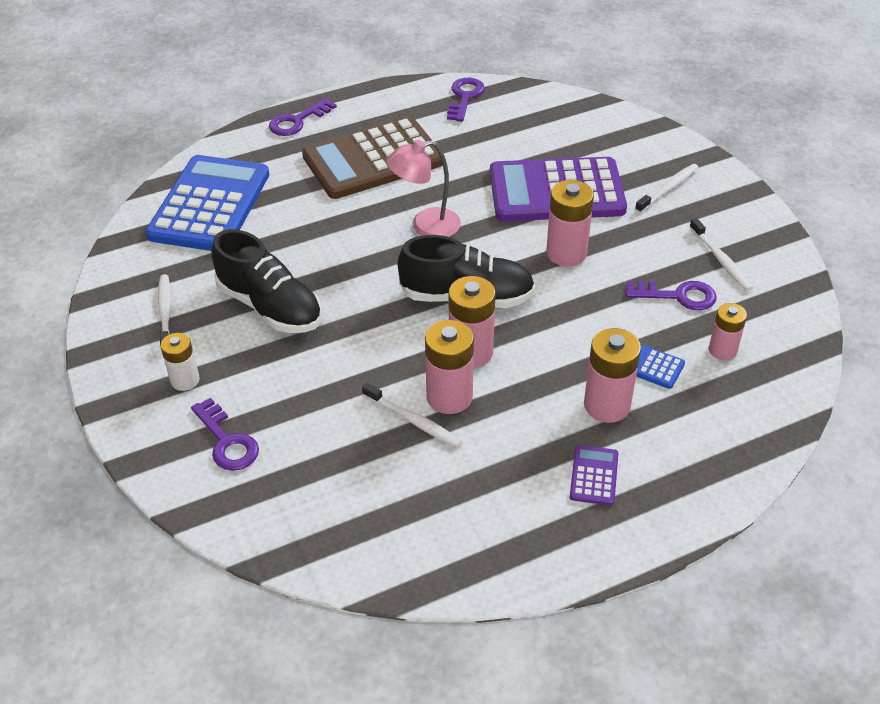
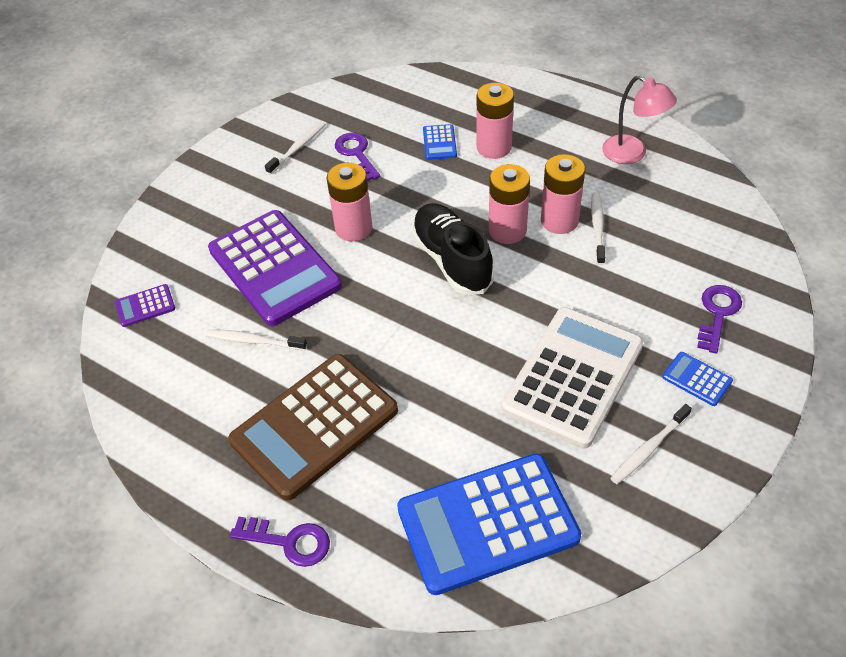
camera: 120 degrees left, 5 degrees up
white battery [161,333,200,391] -> blue calculator [662,352,733,406]
black shoe [211,229,322,333] -> white calculator [501,307,643,449]
brown calculator [302,116,443,199] -> brown calculator turned 105 degrees clockwise [228,354,398,501]
pink lamp [386,140,461,237] -> pink lamp moved to [602,75,677,164]
purple key [447,78,485,122] -> none
purple calculator [570,445,618,506] -> purple calculator moved to [115,284,175,327]
white toothbrush [635,164,699,213] -> white toothbrush moved to [206,329,307,350]
pink battery [709,303,747,360] -> none

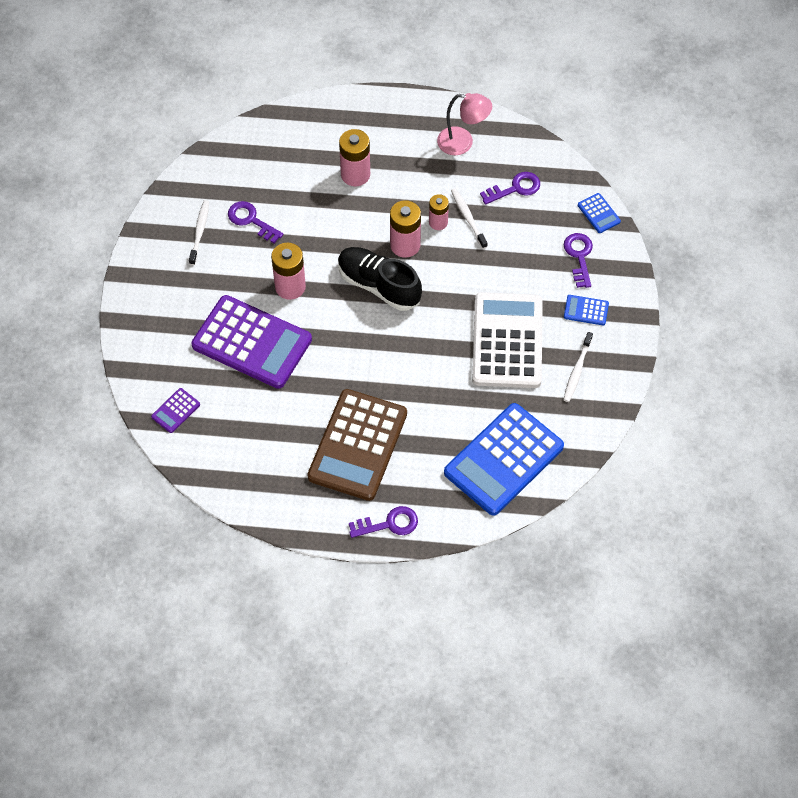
camera: 30 degrees left, 10 degrees up
white toothbrush [206,329,307,350] -> none
blue calculator [423,124,457,160] -> blue calculator moved to [578,193,621,233]
pink battery [541,154,585,234] -> pink battery [429,194,449,230], size x0.63
none -> purple key [480,172,540,205]

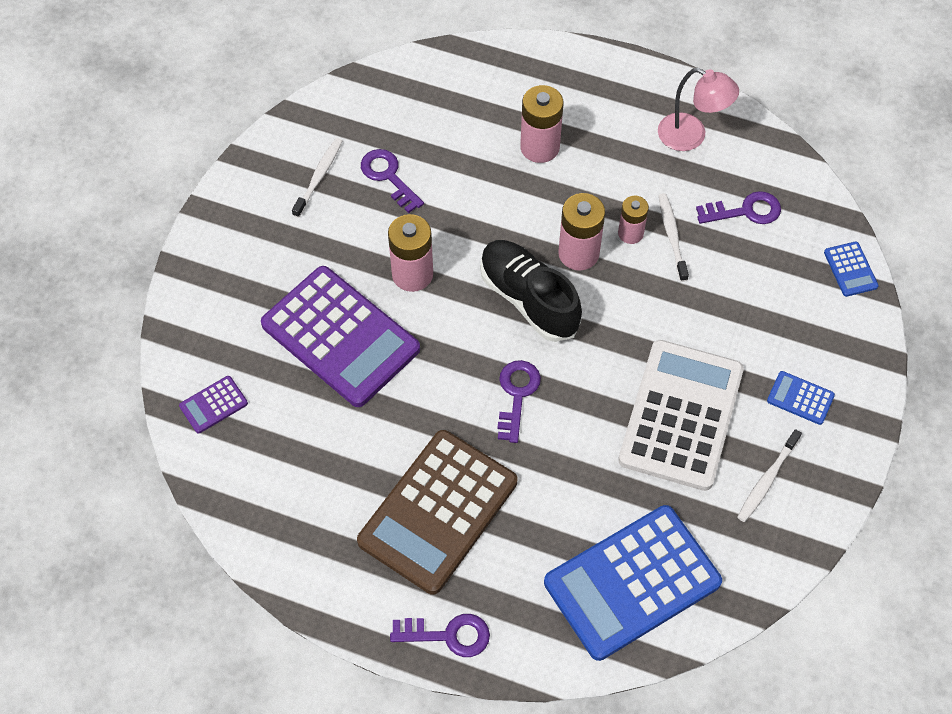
camera: 15 degrees right, 0 degrees up
purple key [564,233,593,288] -> purple key moved to [497,360,541,443]

